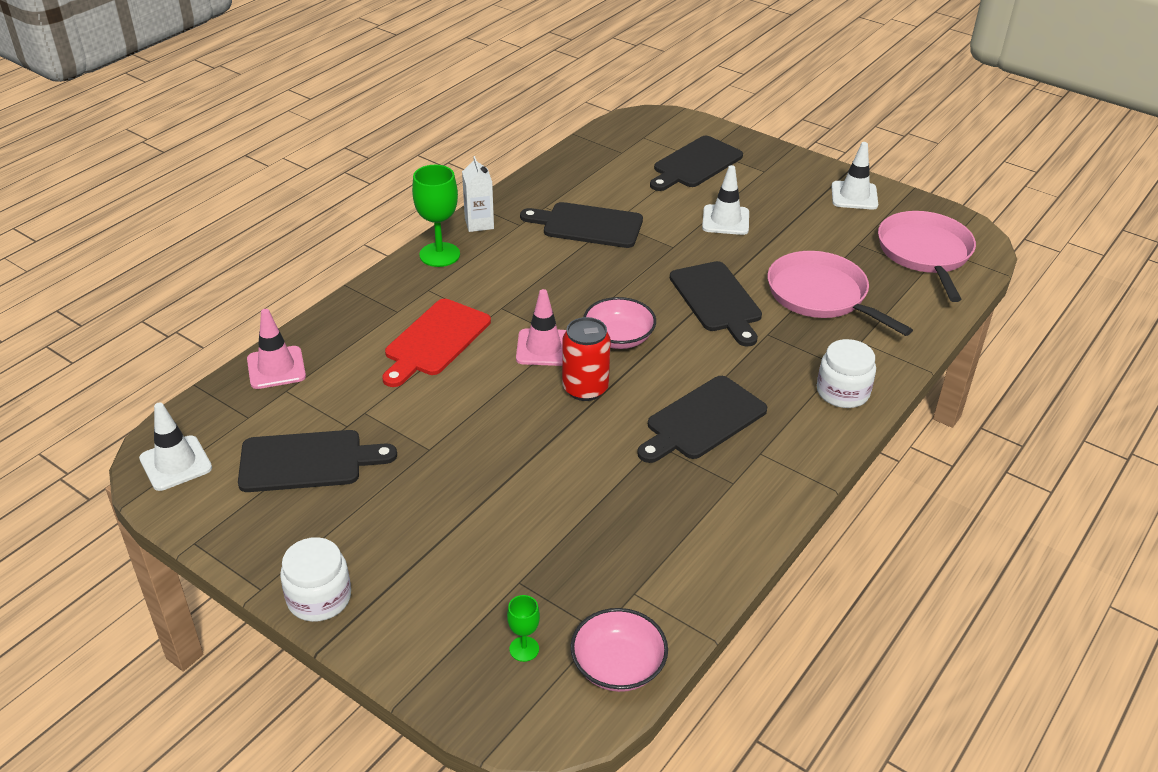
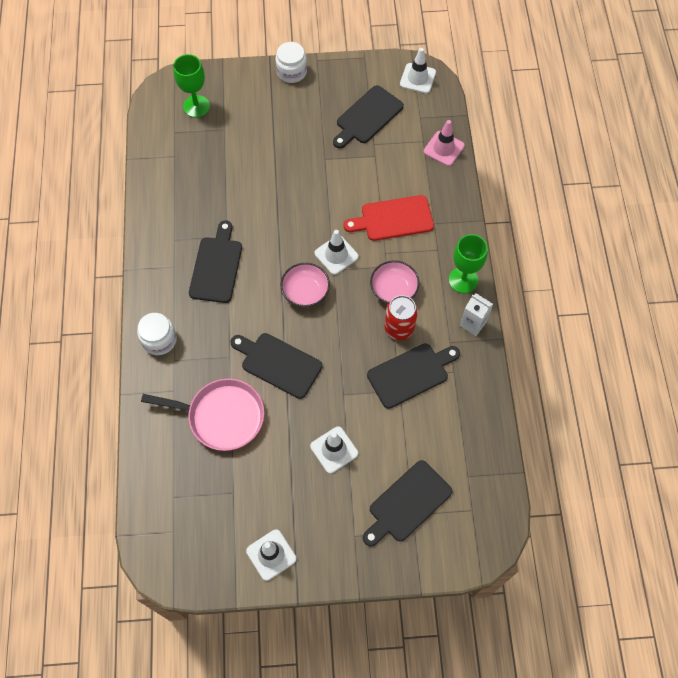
camera: 140 degrees right, 25 degrees up
red cutting board [382,299,491,387] -> red cutting board turned 90 degrees counterclockwise [343,195,434,241]
green goblet [507,595,540,662] -> green goblet [173,54,210,118], size x1.93
pink traffic cone [516,289,567,366] -> white traffic cone [314,230,359,275]
red can [562,317,611,401] -> red can moved to [385,295,418,340]
pink bowl [570,608,668,692] -> pink bowl moved to [370,260,420,304]
black cutting board [650,136,743,191] -> black cutting board turned 135 degrees counterclockwise [363,460,453,546]
pink pan [878,211,976,302] -> none

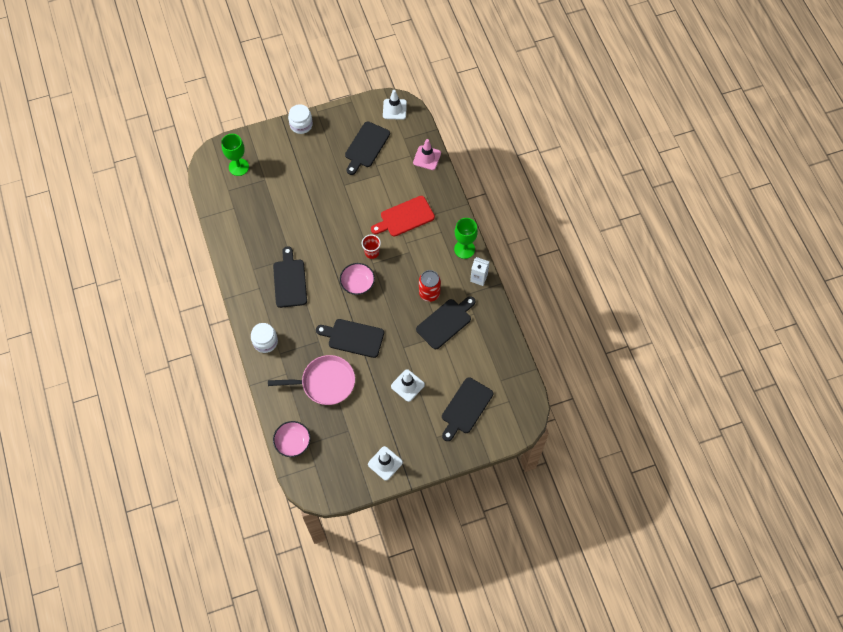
camera: 15 degrees left, 0 degrees up
white traffic cone [314,230,359,275] -> red cup [362,234,381,259]
pink bowl [370,260,420,304] -> pink bowl moved to [273,421,311,457]

